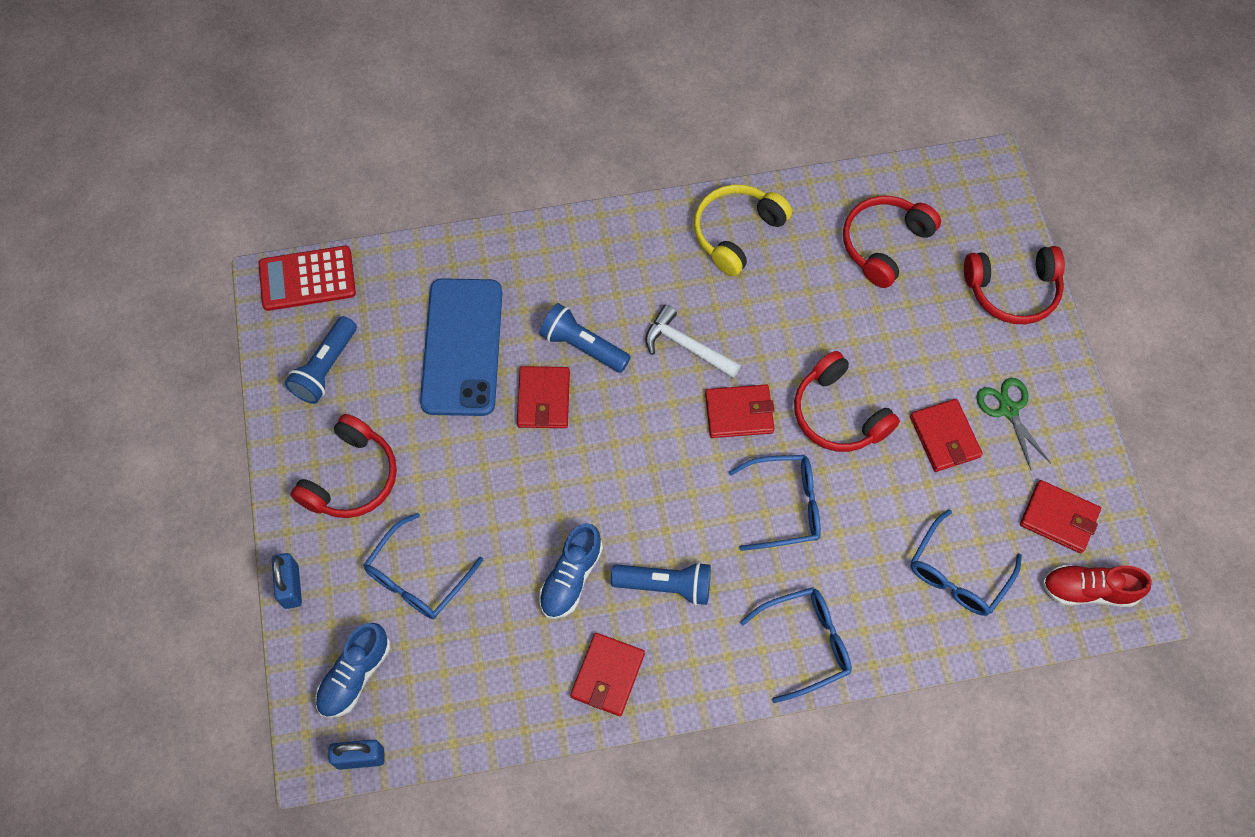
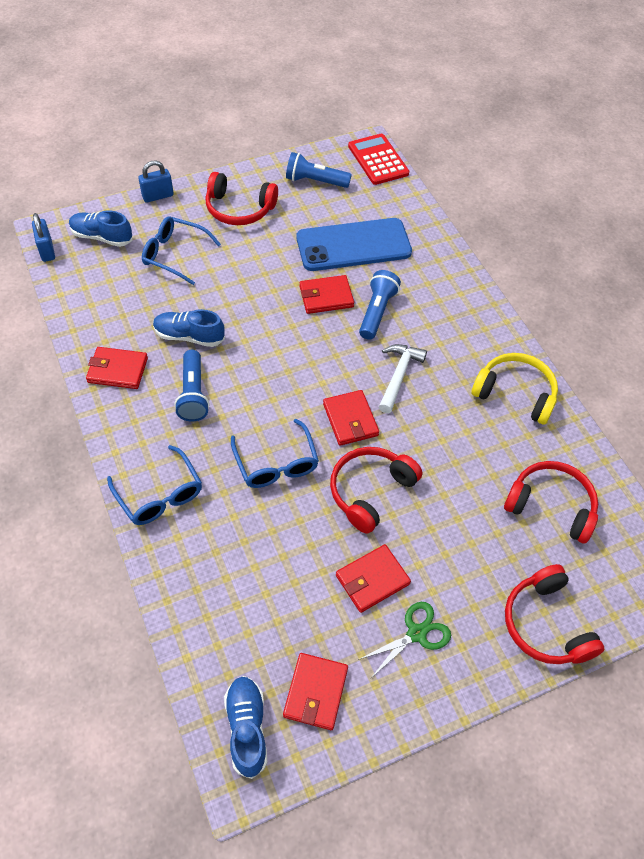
camera: 75 degrees right, 10 degrees down
blue glasses [911,509,1022,616] -> none
red shoe [1042,565,1152,607] -> blue shoe [224,676,268,779]

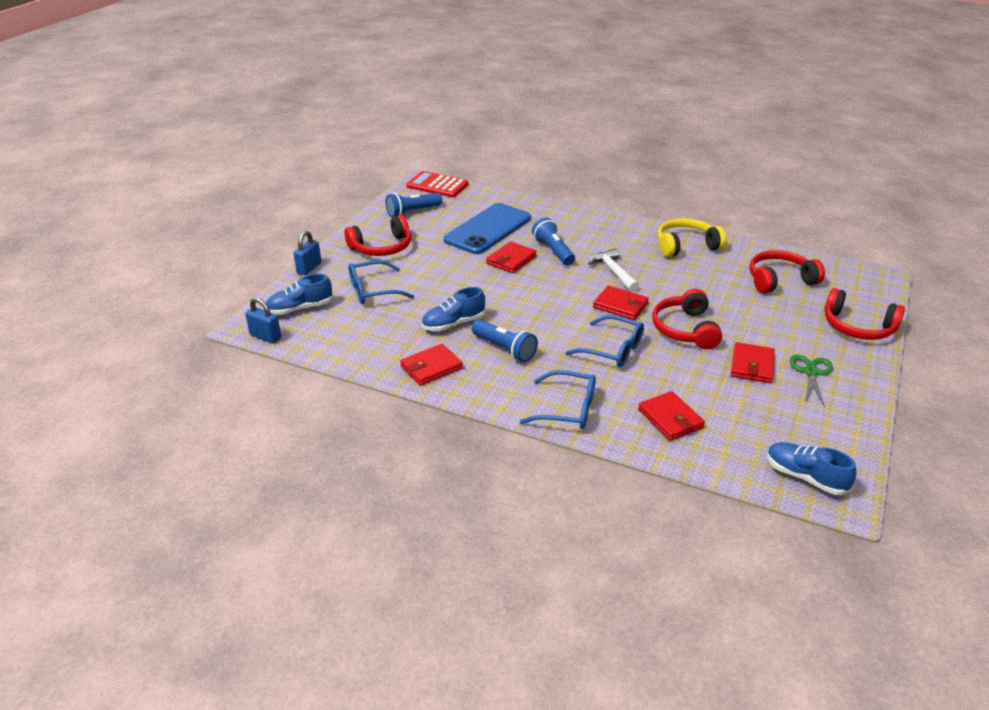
camera: 40 degrees left, 20 degrees down
red wallet [283,653,348,730] -> red wallet moved to [638,391,705,441]

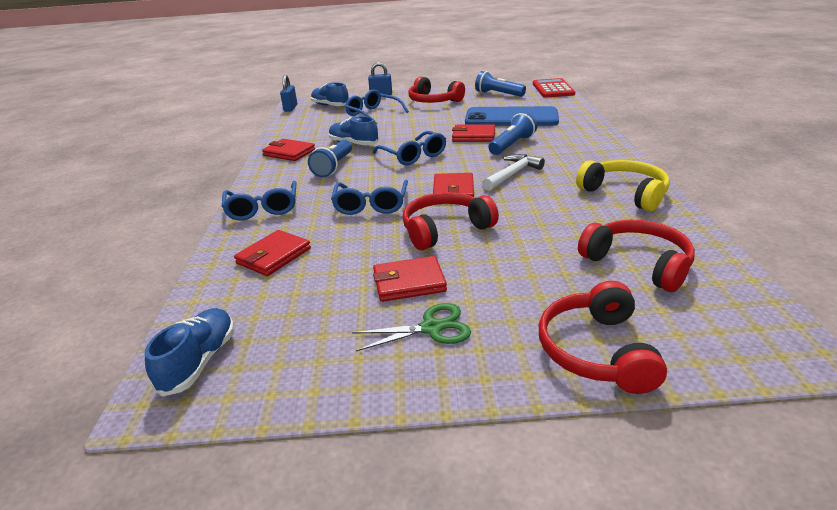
camera: 65 degrees right, 5 degrees down
none -> blue glasses [372,131,446,165]

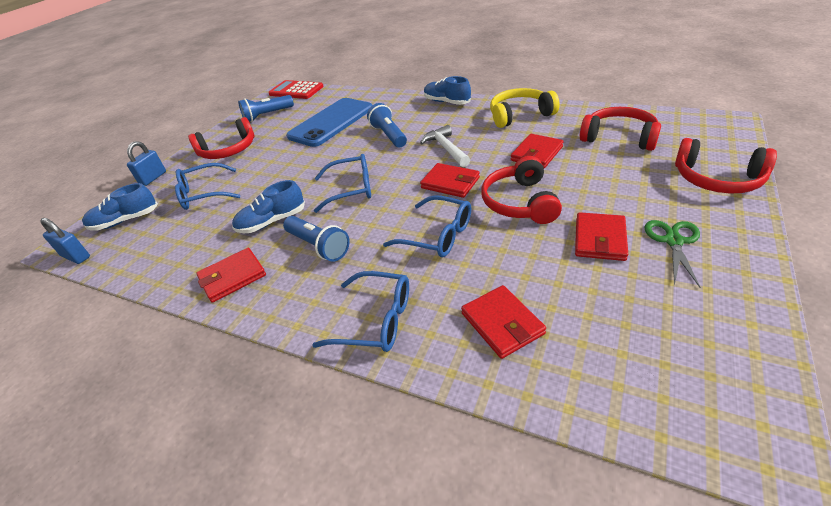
camera: 60 degrees left, 10 degrees up
blue shoe [145,308,234,397] -> blue shoe moved to [424,76,471,105]
red wallet [452,124,495,142] -> red wallet moved to [511,134,564,168]
red headphones [578,220,695,292] -> red headphones turned 45 degrees clockwise [580,107,661,151]

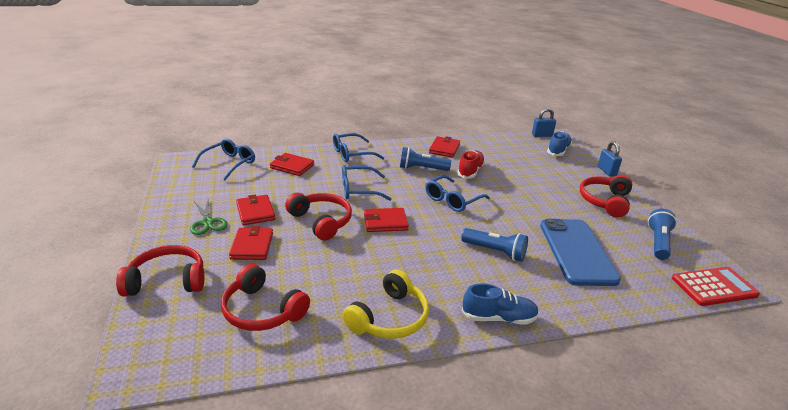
camera: 135 degrees right, 10 degrees down
blue glasses [175,163,240,210] -> blue glasses moved to [192,139,255,180]
blue shoe [232,180,305,233] -> red shoe [457,151,485,178]
white hammer [420,125,470,167] -> none
red wallet [511,134,564,168] -> red wallet moved to [229,226,273,260]
red headphones [580,107,661,151] -> red headphones turned 45 degrees clockwise [221,264,310,331]

